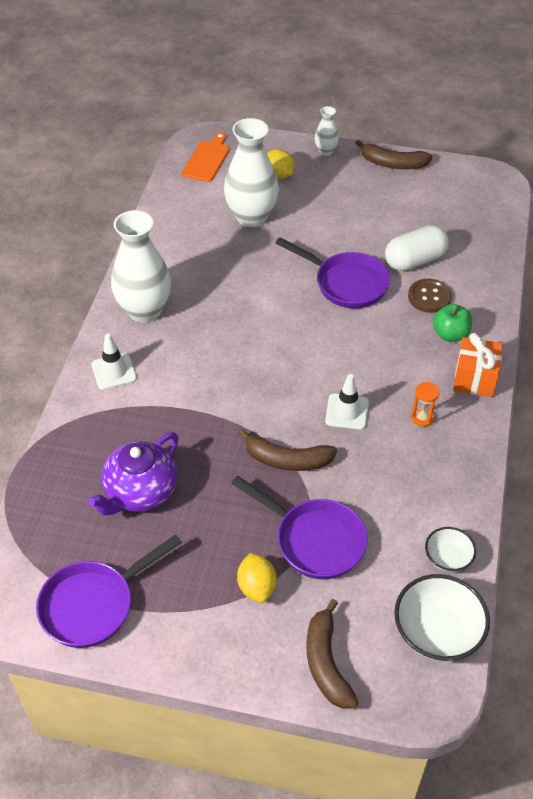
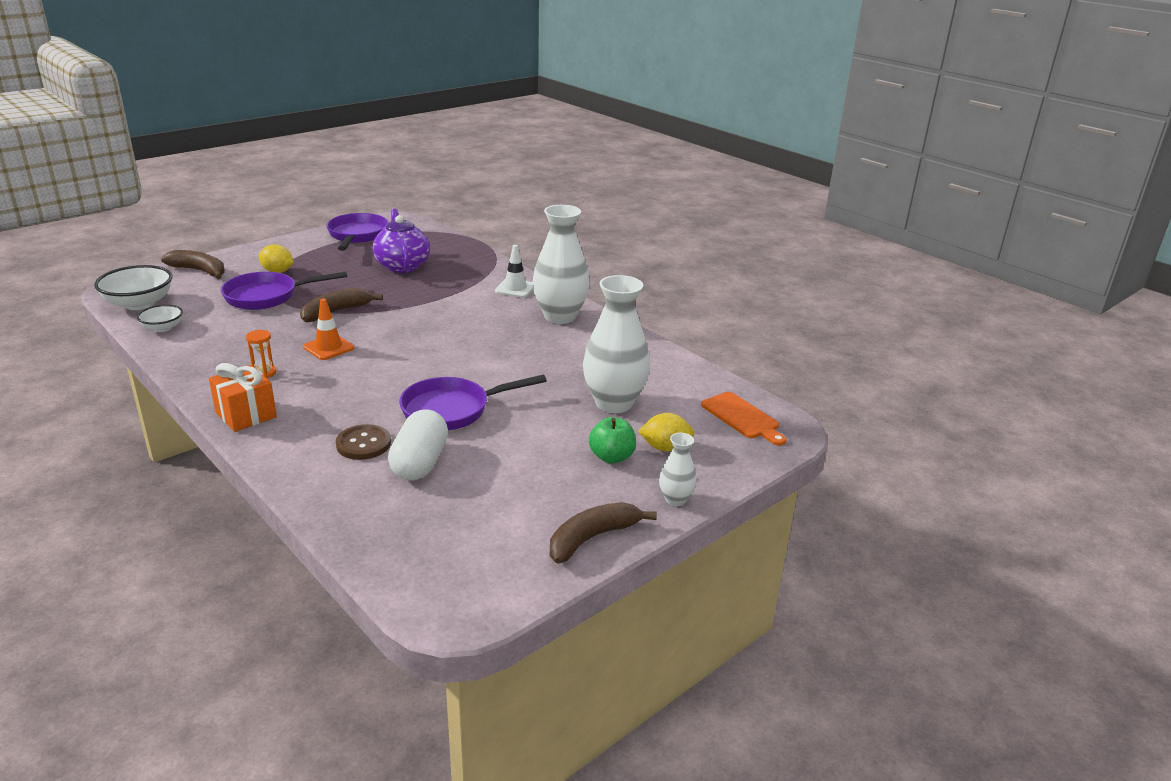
camera: 125 degrees right, 20 degrees down
white traffic cone [325,374,369,430] -> orange traffic cone [303,298,354,360]
green apple [433,304,472,342] -> green apple moved to [589,417,636,464]

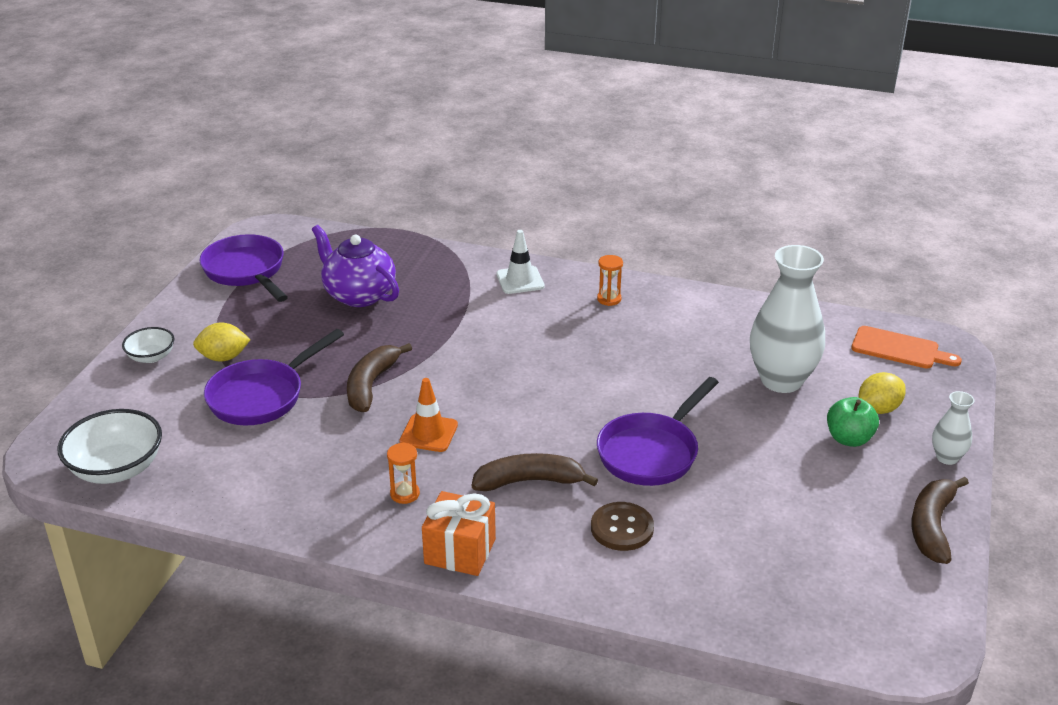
camera: 30 degrees left, 5 degrees up
white bowl [137,305,183,332] -> white bowl moved to [122,327,175,363]
brown banana [161,250,225,279] -> brown banana moved to [472,453,598,491]
white capsule [388,409,448,480] -> none
white vase [532,205,590,324] -> orange hourglass [597,255,623,306]

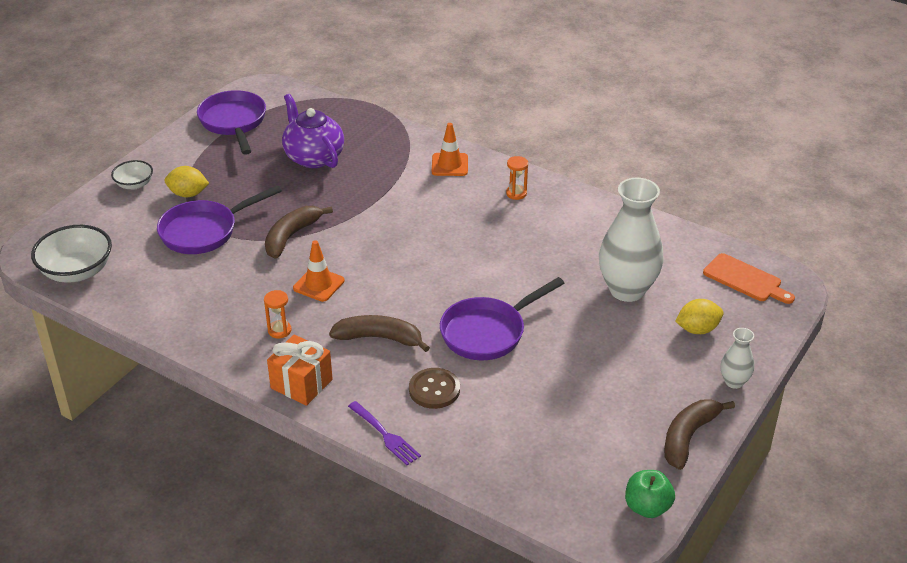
camera: 15 degrees right, 5 degrees up
white traffic cone [496,230,545,294] -> orange traffic cone [432,123,468,176]
green apple [827,397,879,447] -> green apple moved to [625,470,675,518]
none -> purple fork [348,401,421,465]

